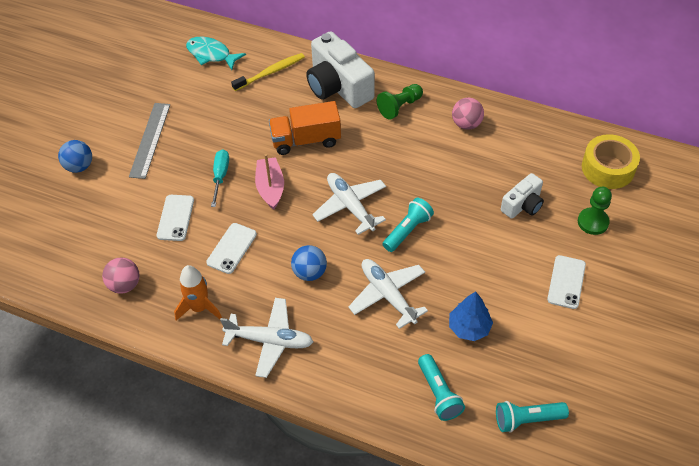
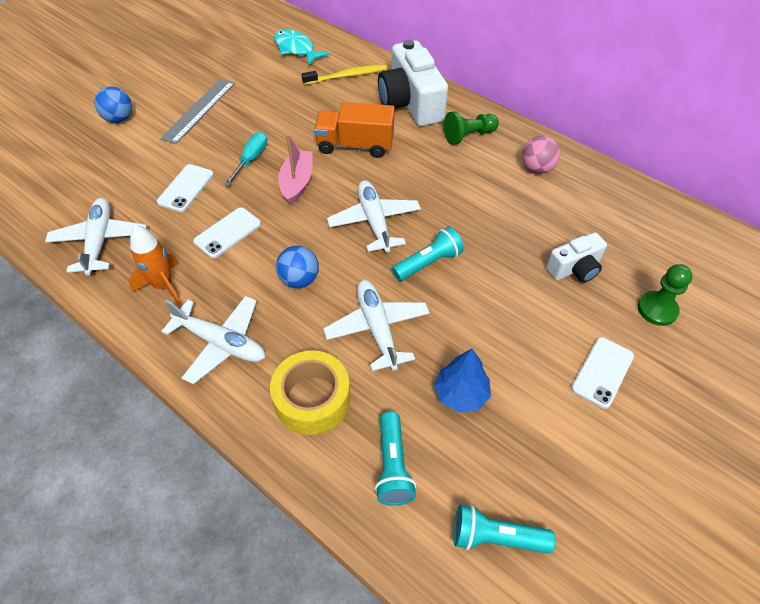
camera: 15 degrees right, 0 degrees up
pink ball [102,258,139,294] -> white plane [45,198,147,276]
yellow tape [582,134,640,189] -> yellow tape moved to [270,350,350,435]

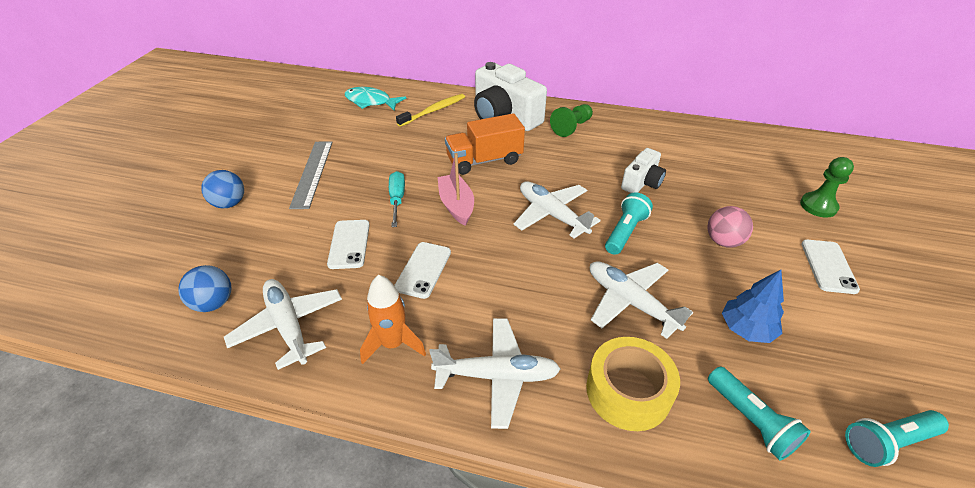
camera: 25 degrees left, 10 degrees down
blue ball [276,246,319,288] -> blue ball moved to [178,265,232,312]
pink ball [522,136,560,174] -> pink ball moved to [707,206,753,248]
white camera [546,232,607,283] -> white camera moved to [621,148,666,193]

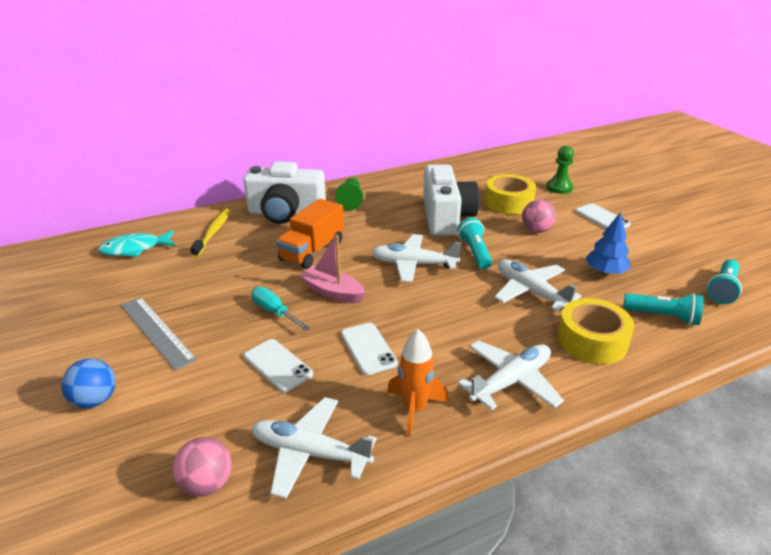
camera: 40 degrees left, 10 degrees down
blue ball [178,265,232,312] -> pink ball [172,437,232,496]
white plane [590,261,693,339] -> white plane turned 45 degrees clockwise [494,259,581,311]
white camera [621,148,666,193] -> white camera [423,164,479,235], size x1.83
none -> yellow tape [485,174,536,215]

